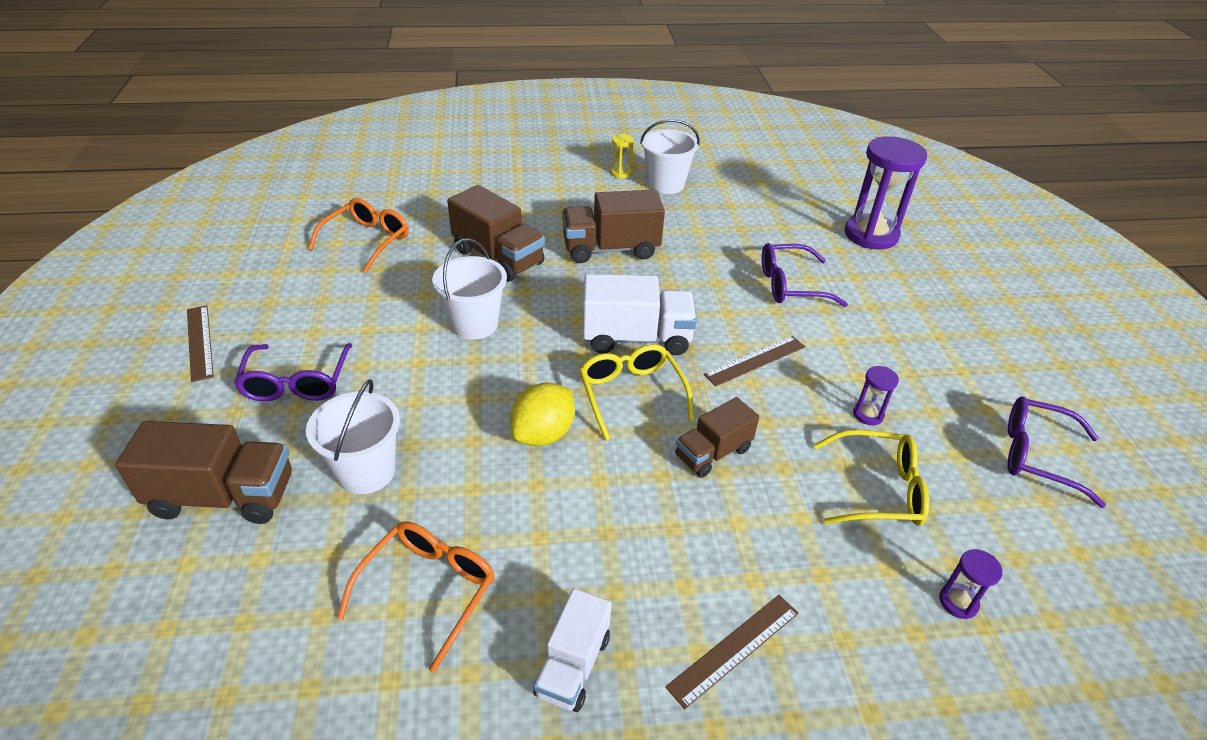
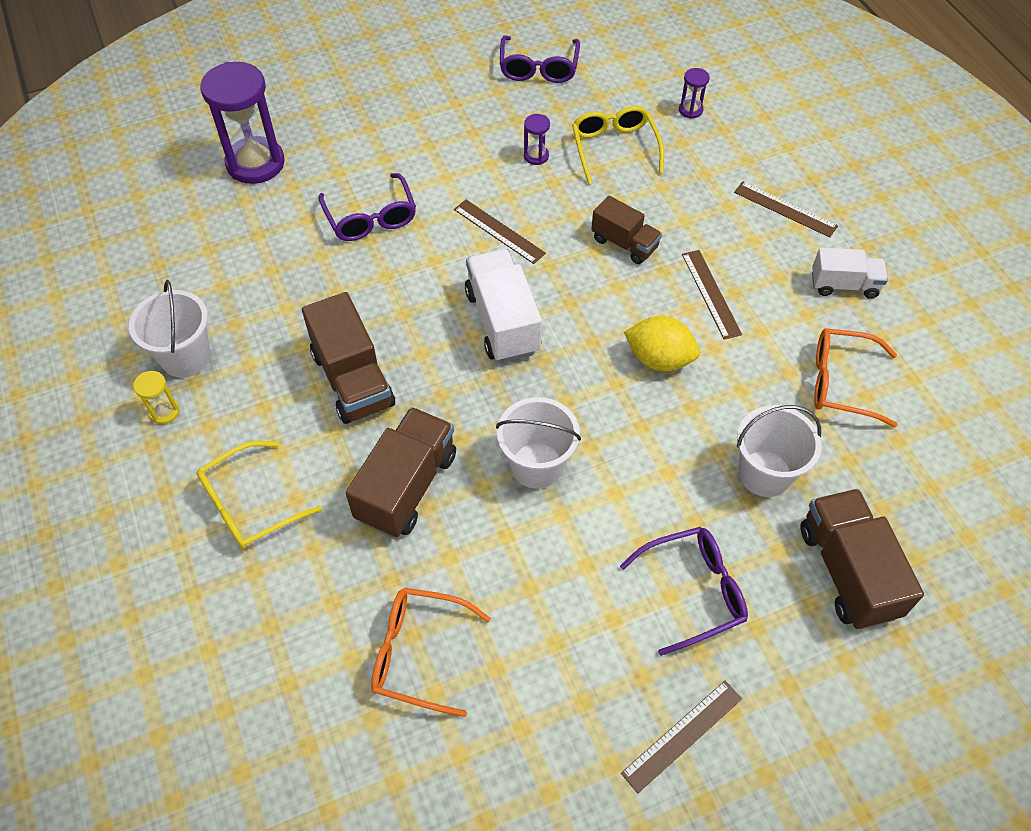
camera: 105 degrees left, 15 degrees up
yellow glasses [579,344,694,441] -> yellow glasses moved to [197,441,322,549]
none -> brown ruler [682,250,742,340]

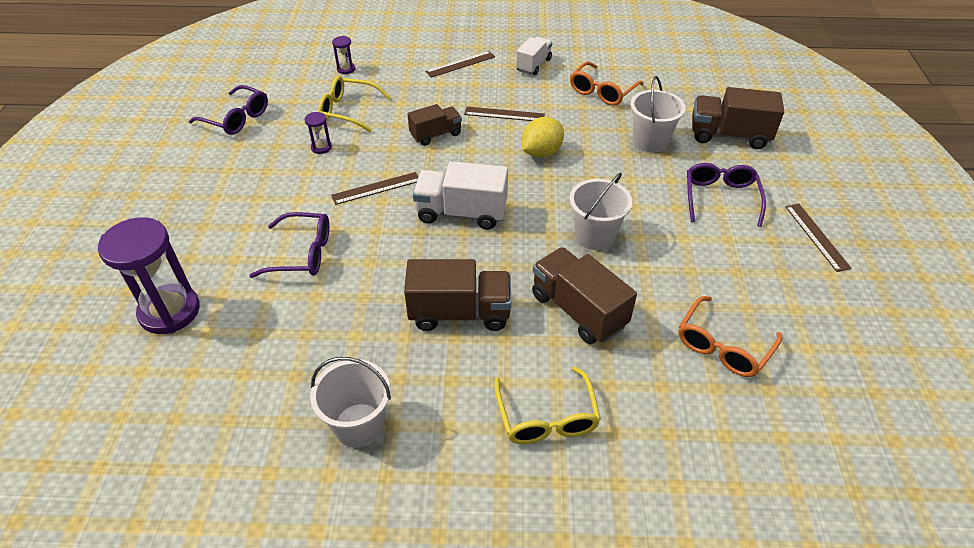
camera: 65 degrees left, 10 degrees down
yellow hourglass [134,371,180,424] -> none

